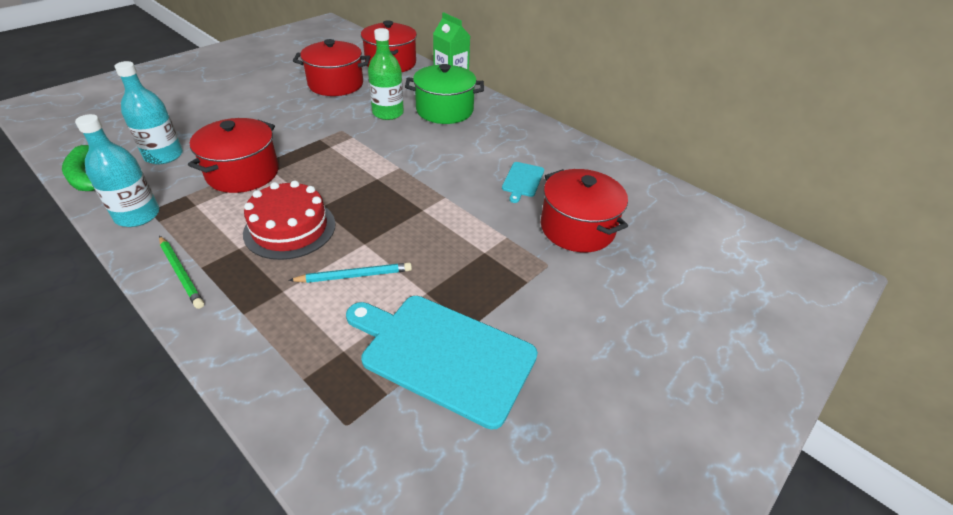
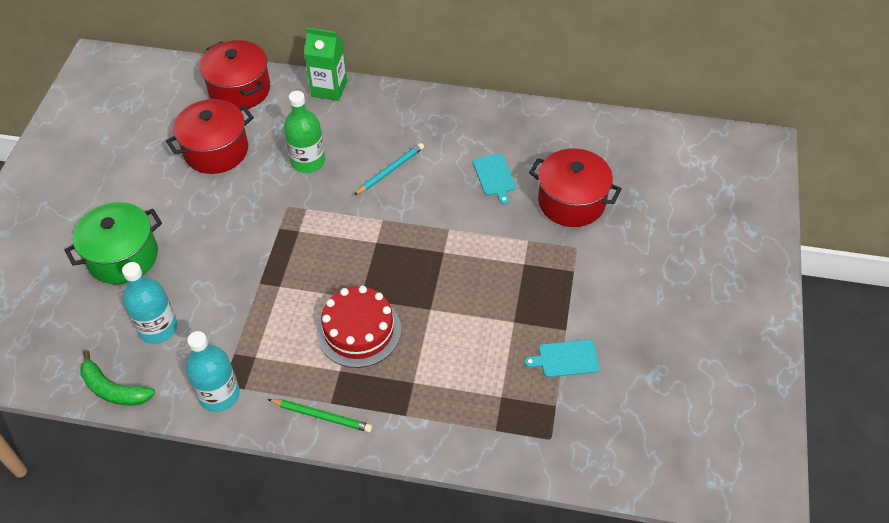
camera: 30 degrees left, 10 degrees up
red pot [188,118,279,193] -> none
turquoise pencil [288,263,412,283] -> turquoise pencil moved to [354,143,424,195]
turquoise cutting board [346,296,538,430] -> turquoise cutting board [524,340,600,377], size x0.47
green pot [405,64,484,124] -> green pot moved to [64,202,162,284]

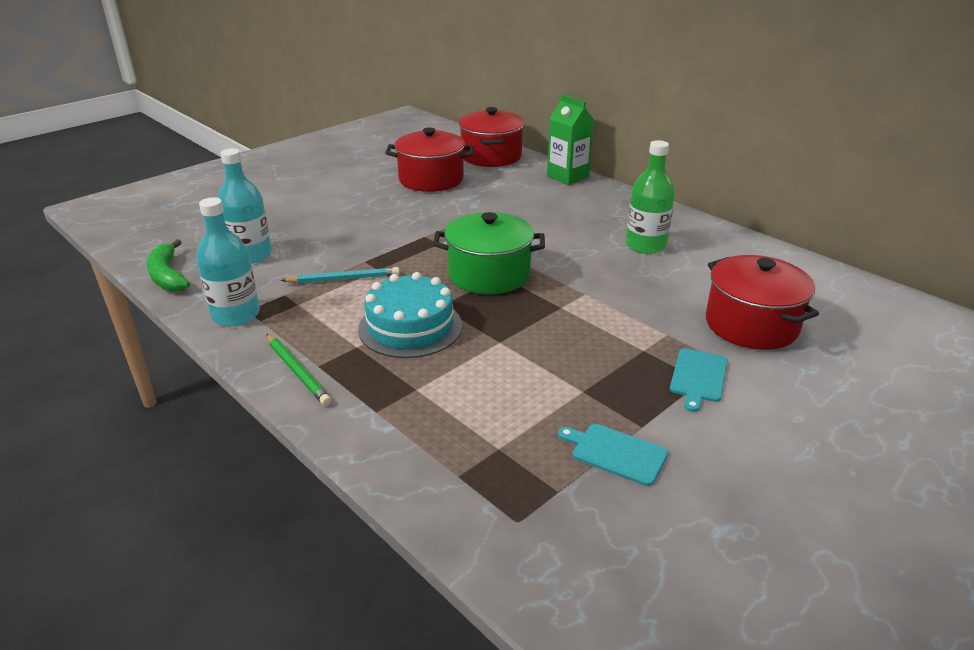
camera: 35 degrees right, 20 degrees down
green pot [64,202,162,284] -> green pot moved to [433,212,545,295]
green bottle [284,91,325,173] -> green bottle moved to [626,140,675,254]
red cake [317,286,401,368] -> turquoise cake [358,272,462,358]
turquoise pencil [354,143,424,195] -> turquoise pencil moved to [281,267,400,283]
turquoise cutting board [473,153,516,204] -> turquoise cutting board moved to [670,348,728,412]

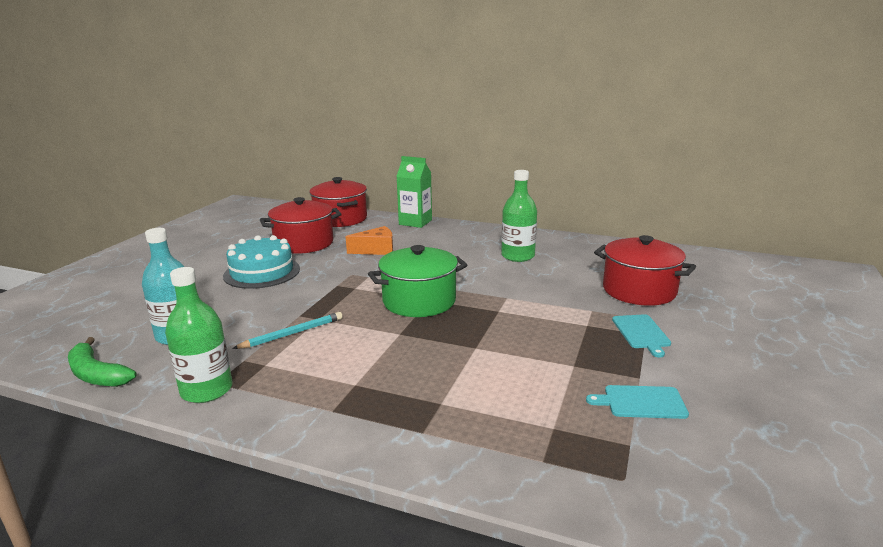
camera: 25 degrees left, 10 degrees down
turquoise bottle [196,197,260,326] -> green bottle [165,267,233,403]
green pencil [266,334,332,406] -> none
turquoise cake [358,272,462,358] -> turquoise cake moved to [223,235,300,289]
none -> orange cheese [345,226,393,255]

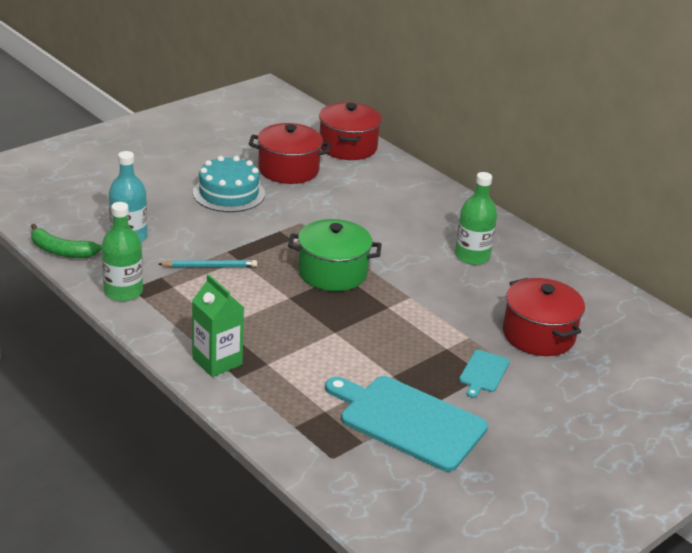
camera: 25 degrees right, 10 degrees up
green banana [68,337,137,387] -> green banana turned 45 degrees counterclockwise [31,224,101,258]
orange cheese [345,226,393,255] -> none
green carton [396,156,432,228] -> green carton moved to [192,274,244,377]
turquoise cutting board [586,385,689,419] -> turquoise cutting board [325,376,488,472], size x2.15

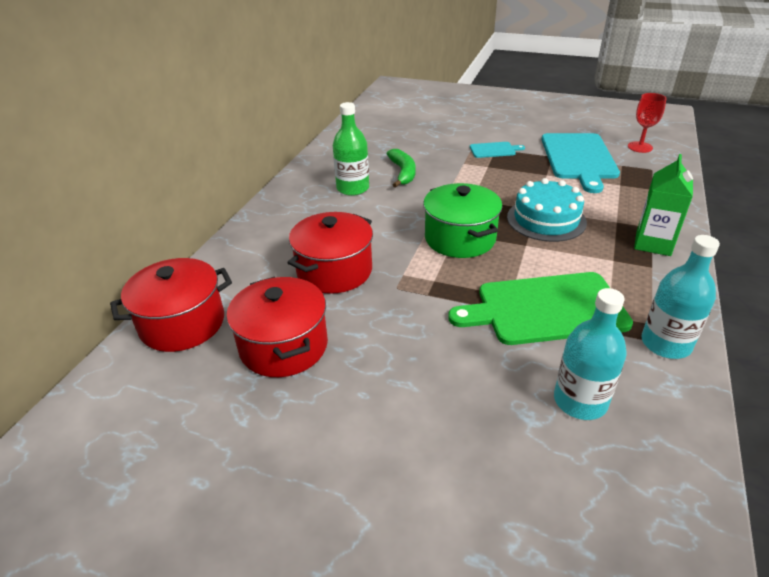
camera: 115 degrees left, 5 degrees up
green banana [31,224,101,258] -> green banana moved to [387,149,415,188]
green bottle [101,202,143,301] -> turquoise bottle [641,235,720,359]
turquoise pencil [158,260,257,268] -> green cutting board [448,272,633,345]
turquoise cake [193,156,265,212] -> turquoise cake moved to [507,178,587,242]
red pot [503,278,585,356] -> red pot moved to [288,212,373,294]
none -> red goblet [628,93,666,153]

